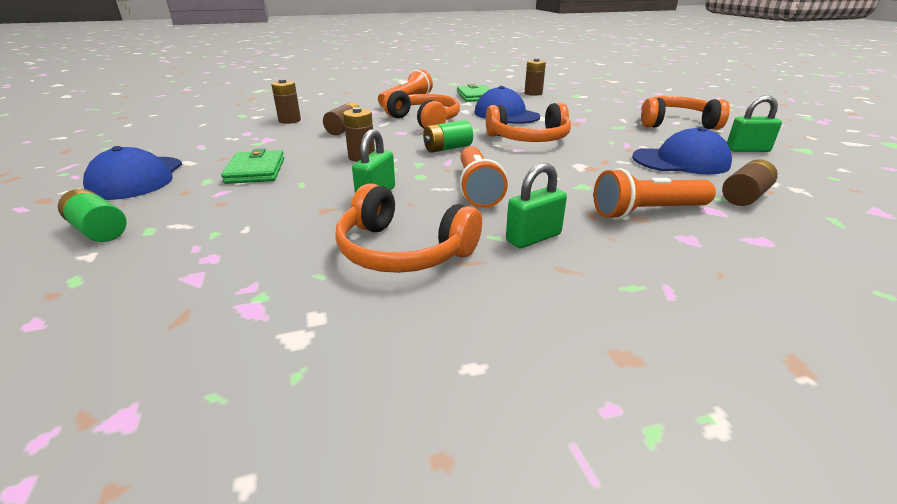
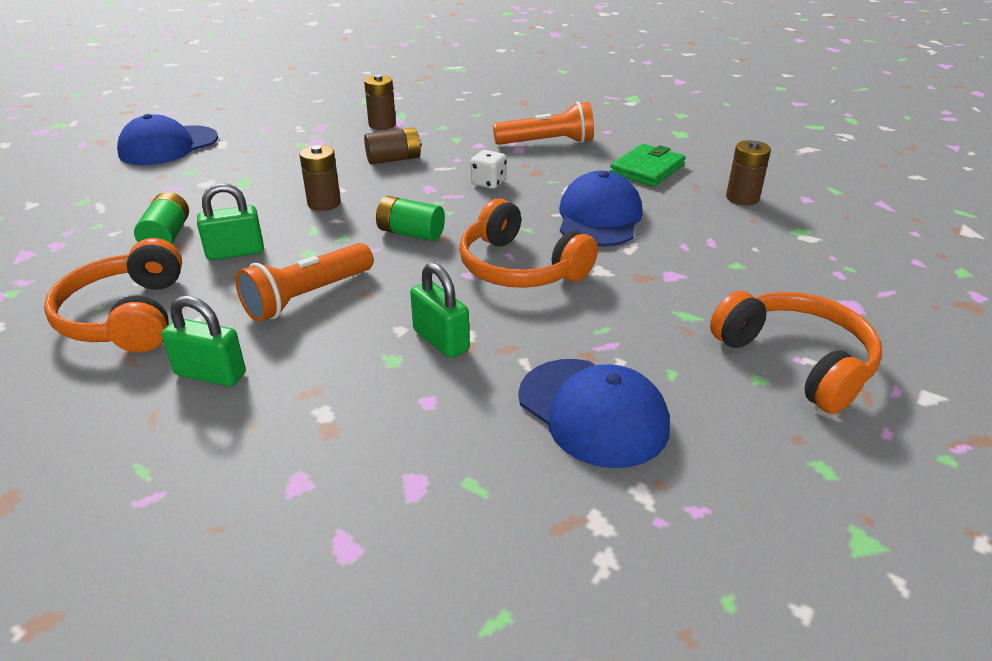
camera: 50 degrees right, 5 degrees up
green battery [58,189,127,242] -> green battery moved to [134,192,189,244]
green wallet [221,148,284,184] -> none
orange headphones [383,89,460,128] -> white dice [470,150,507,189]
orange flashlight [593,168,716,219] -> none
brown battery [722,160,778,206] -> none
green padlock [727,95,782,152] -> green padlock moved to [410,262,470,358]

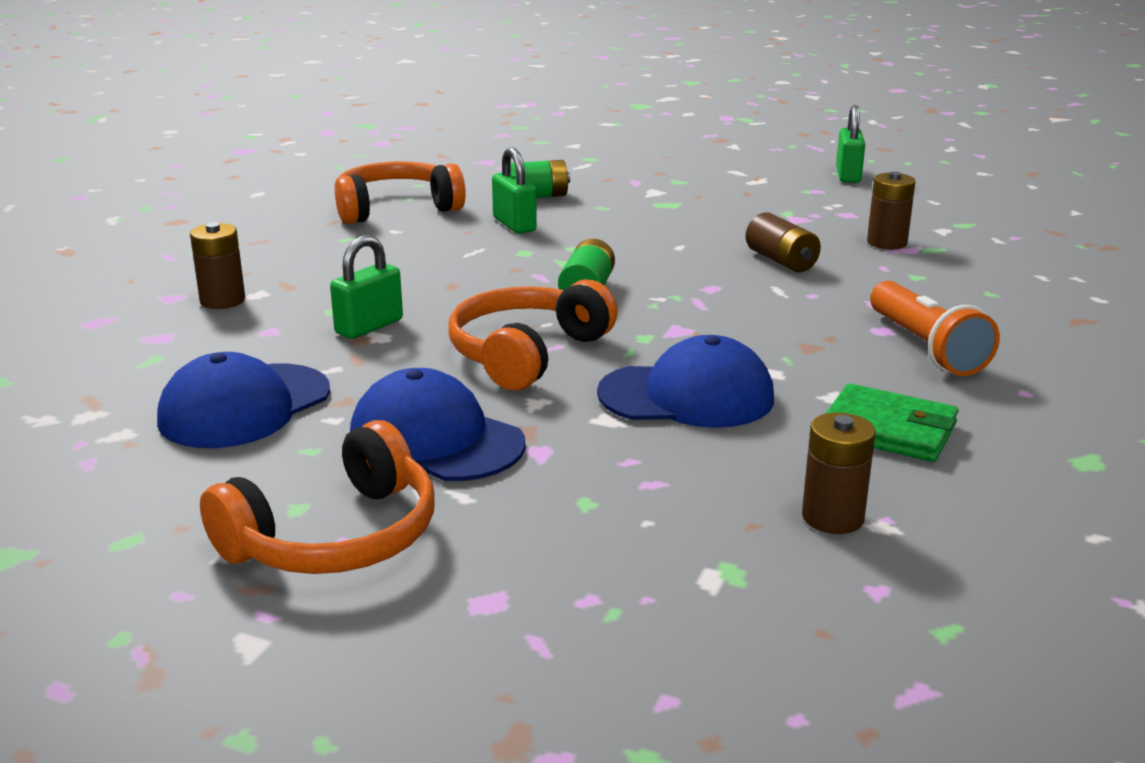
camera: 80 degrees right, 10 degrees down
blue cap [117,114,218,165] -> blue cap moved to [350,368,525,481]
green padlock [162,296,246,387] -> green padlock moved to [836,105,865,183]
orange flashlight [235,243,374,322] -> none
brown battery [299,145,341,211] -> brown battery moved to [190,222,245,309]
white dice [470,150,507,189] -> none

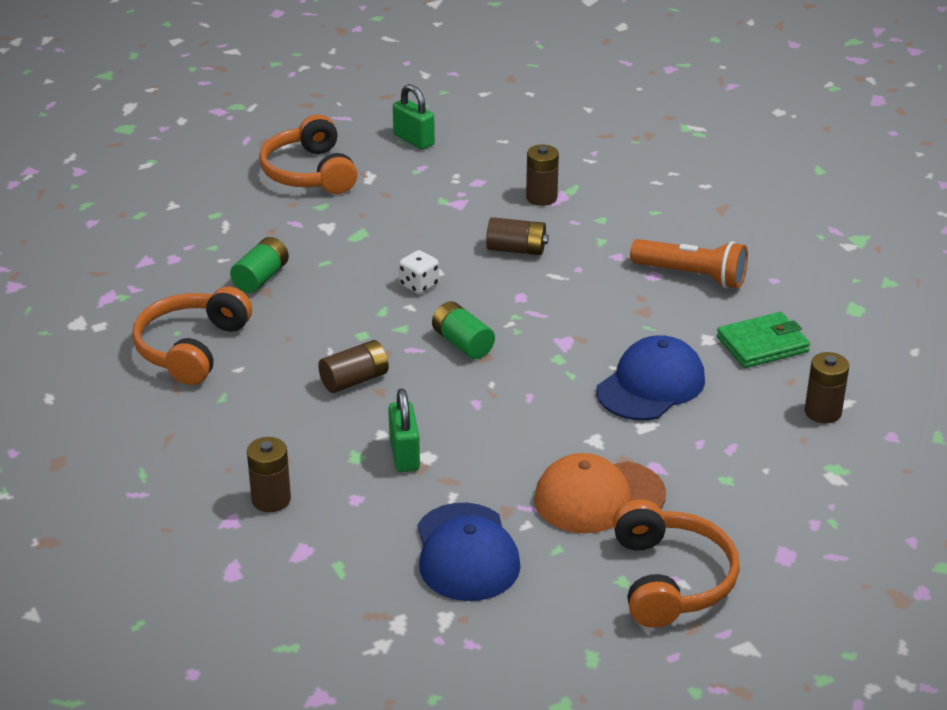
camera: 50 degrees left, 10 degrees up
blue cap [350,368,525,481] -> orange cap [534,453,666,534]
orange headphones [449,279,618,390] -> orange headphones moved to [259,114,358,194]
green padlock [492,147,537,234] -> none
none -> brown battery [318,340,389,393]
none -> white dice [399,250,439,294]

